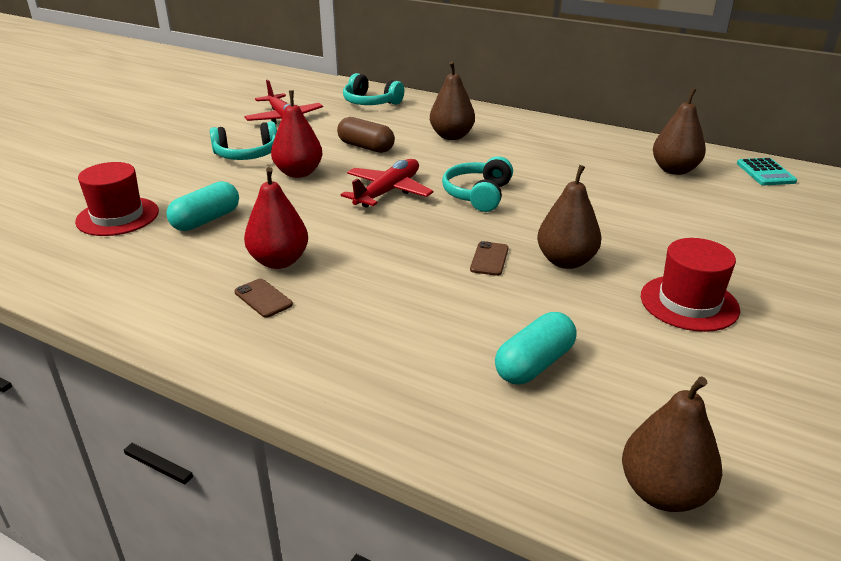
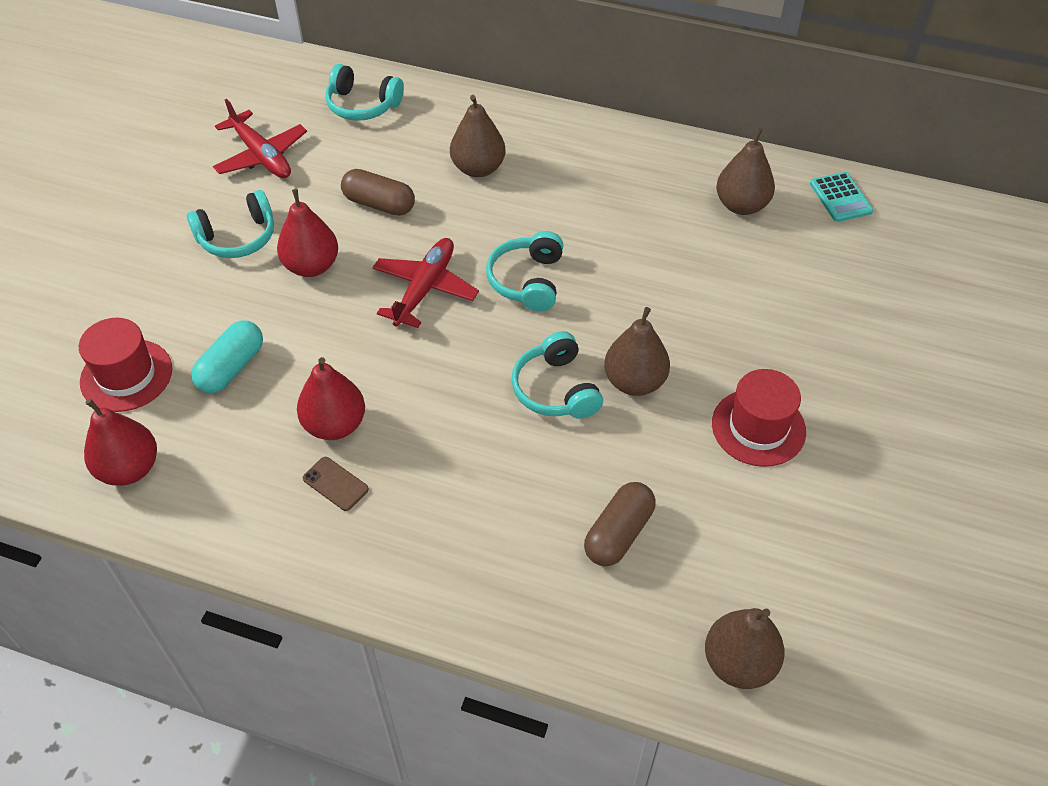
camera: 10 degrees left, 20 degrees up
brown phone [470,241,509,276] -> turquoise headphones [511,331,603,419]
turquoise capsule [495,312,577,384] -> brown capsule [584,482,656,566]
none -> red pear [84,398,157,486]

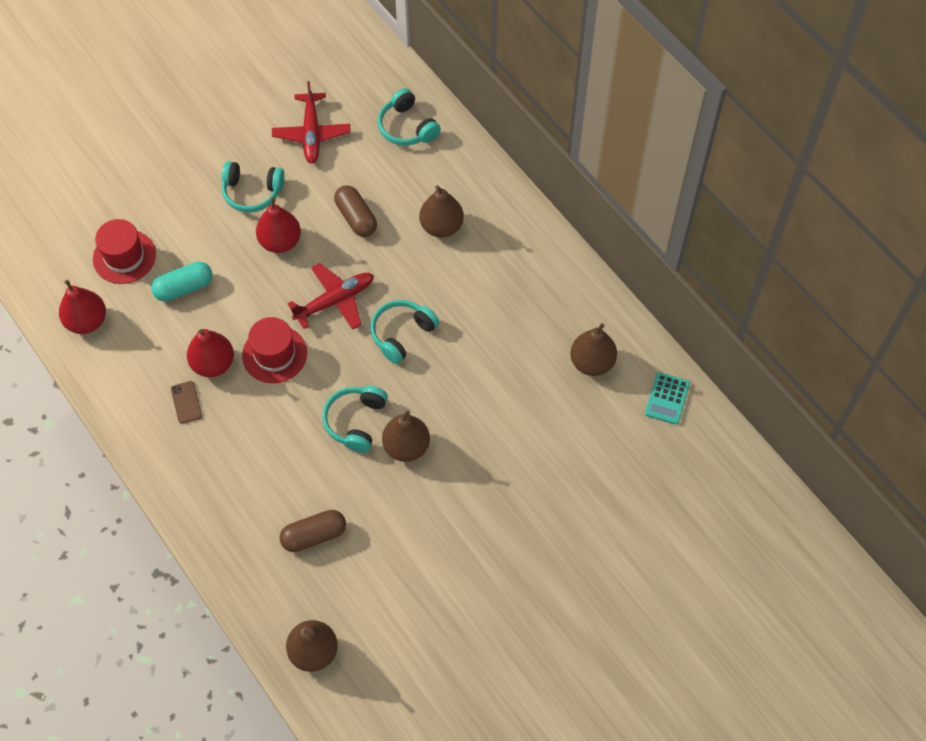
camera: 35 degrees right, 10 degrees up
red hat [712,369,806,467] -> red hat moved to [242,317,307,383]

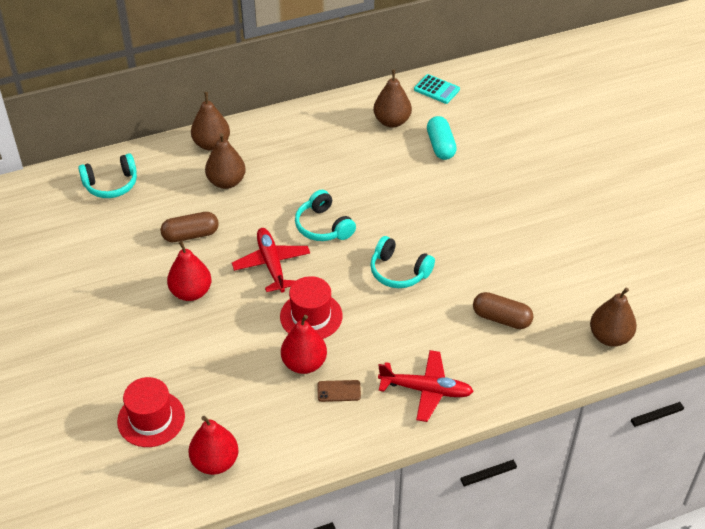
camera: 75 degrees left, 15 degrees down
turquoise capsule [151,262,212,301] -> turquoise capsule moved to [427,116,457,160]
turquoise headphones [222,161,284,212] -> none
red plane [272,81,351,164] -> red plane moved to [378,350,474,422]
brown capsule [279,510,346,552] -> brown capsule turned 60 degrees counterclockwise [473,292,534,329]
brown pear [382,411,430,462] -> brown pear moved to [191,92,230,151]

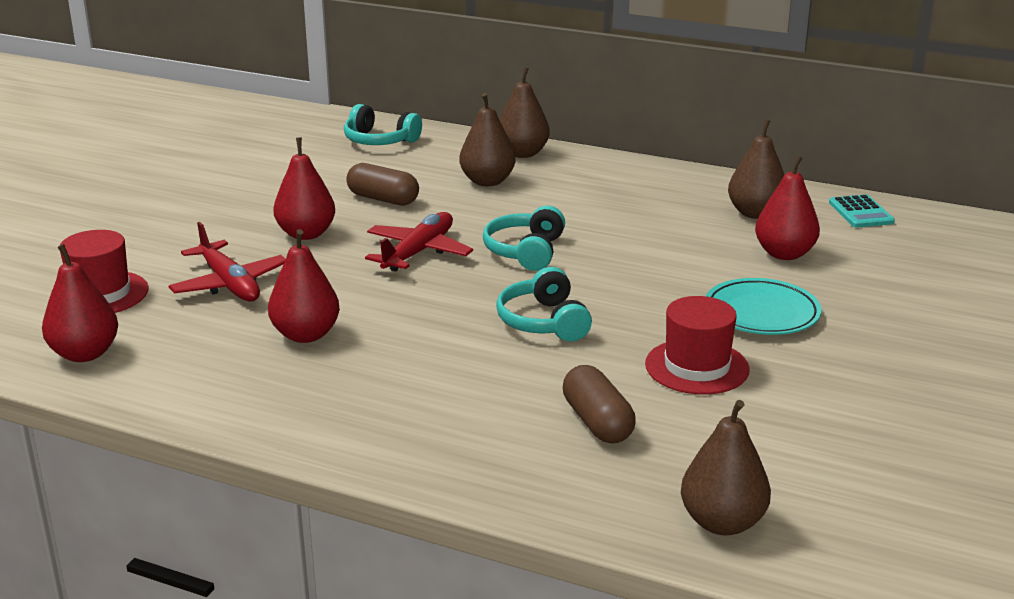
camera: 45 degrees right, 20 degrees down
red hat [280,276,342,339] -> red hat moved to [645,296,750,395]
brown phone [317,380,361,402] -> none
red plane [378,350,474,422] -> red plane moved to [169,222,286,302]
turquoise capsule [427,116,457,160] -> red pear [755,155,820,260]
none -> turquoise plate [706,278,822,335]

